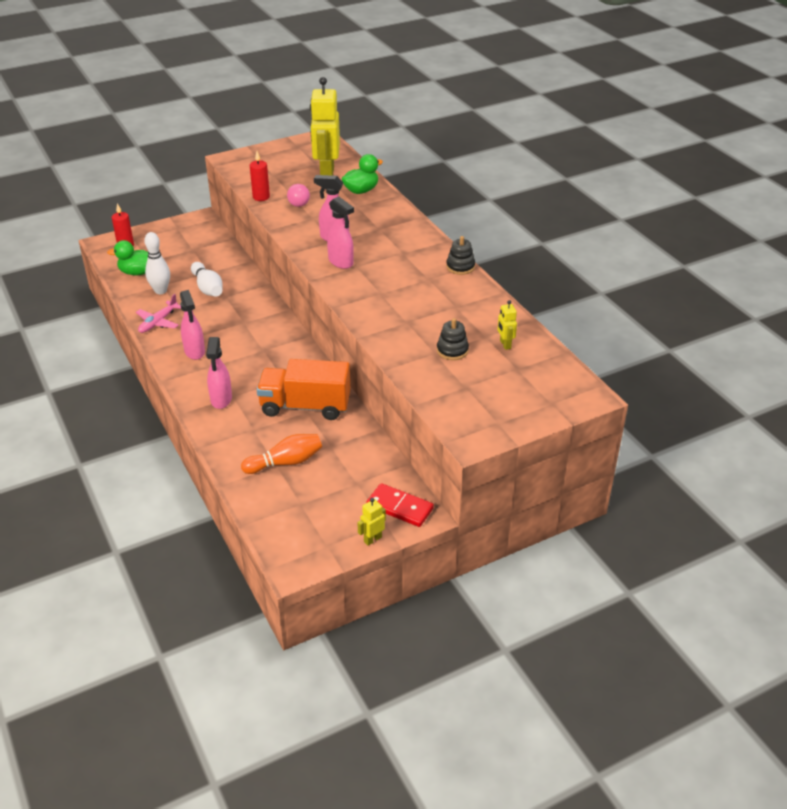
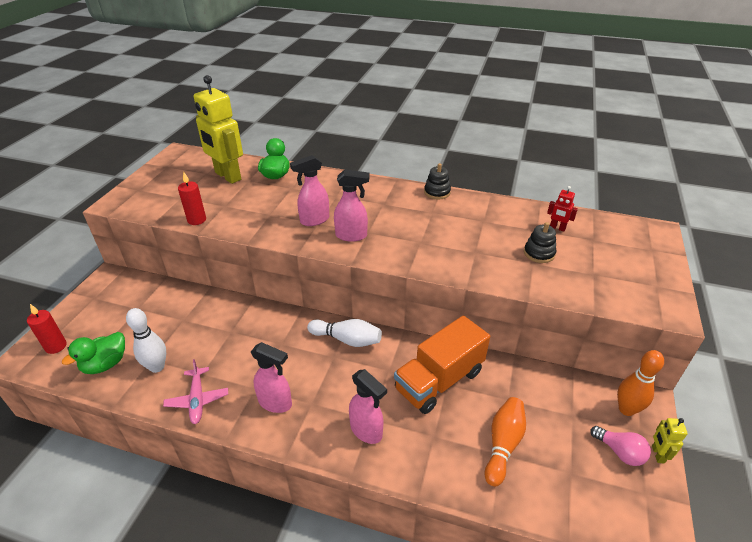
camera: 45 degrees left, 0 degrees up
white bowling pin [191,262,223,297] -> white bowling pin moved to [307,319,382,347]
pink light bulb [287,184,310,207] -> pink light bulb moved to [590,426,651,466]
red domino [366,483,434,527] -> orange bowling pin [617,350,664,416]
yellow robot [498,300,517,350] -> red robot [547,186,578,232]

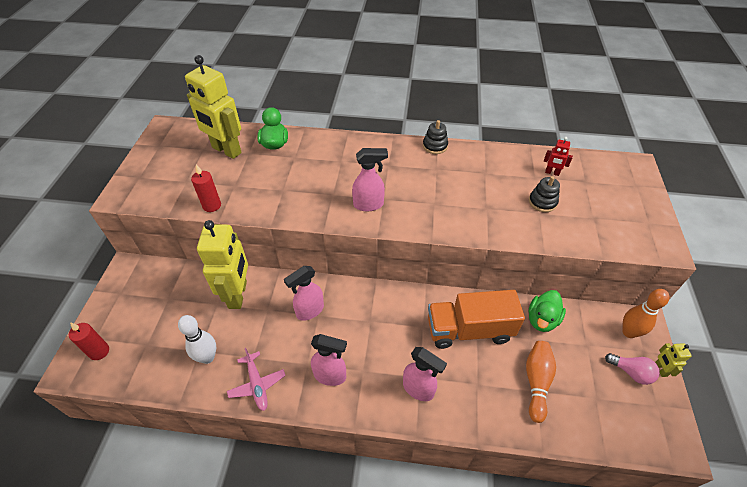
camera: 10 degrees left, 10 degrees up
green duck [62,332,125,374] -> green duck moved to [528,290,566,332]
pink spray bottle [290,155,329,226] -> pink spray bottle moved to [284,266,324,321]
white bowling pin [307,319,382,347] -> none
orange truck [394,315,490,414] -> orange truck turned 45 degrees clockwise [428,290,525,349]
none -> yellow robot [197,220,248,309]

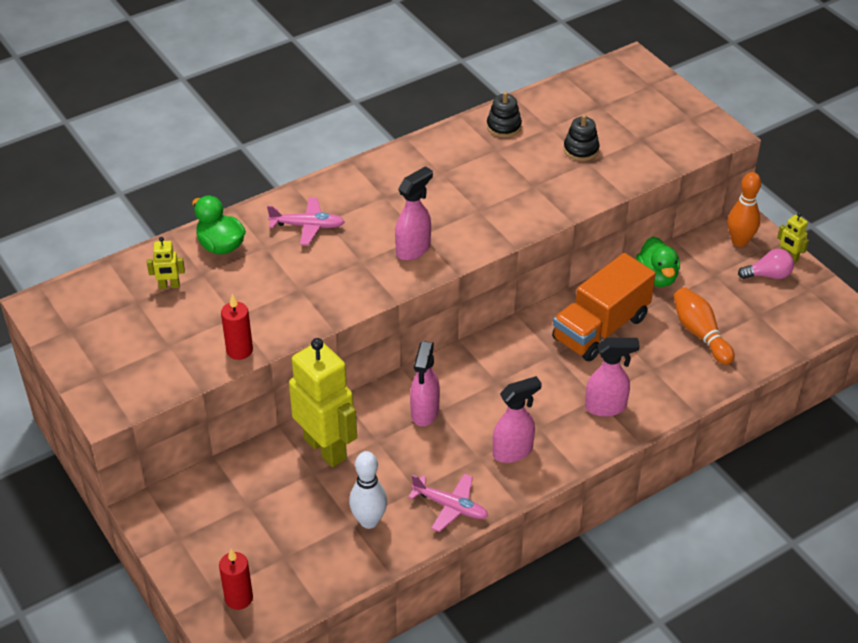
camera: 40 degrees left, 5 degrees down
yellow robot [185,55,242,159] -> yellow robot [147,237,185,289], size x0.42
black stacking toy [423,120,448,154] -> black stacking toy moved to [487,91,522,138]
red robot [544,137,573,176] -> none
none -> pink plane [267,197,345,245]

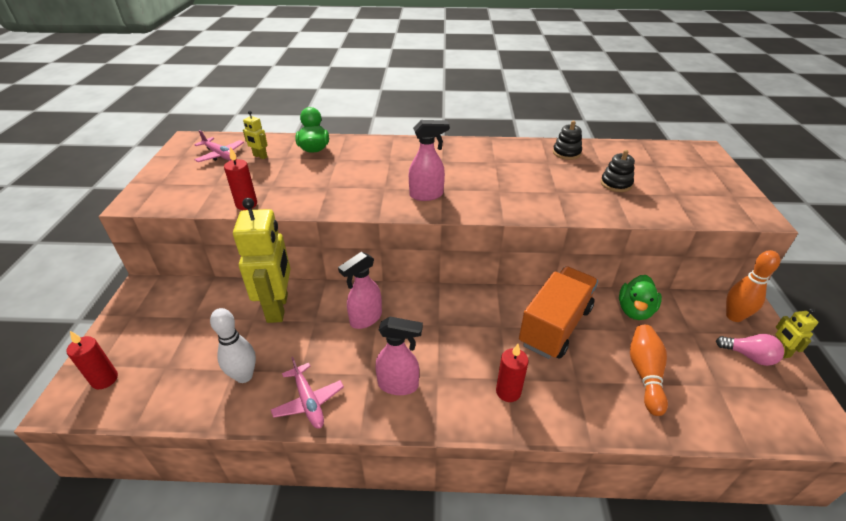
camera: 35 degrees right, 5 degrees down
pink plane [267,197,345,245] -> pink plane moved to [194,130,244,162]
orange truck [552,253,656,361] -> orange truck turned 135 degrees clockwise [519,266,598,359]
pink spray bottle [585,338,640,417] -> red candle [496,344,529,402]

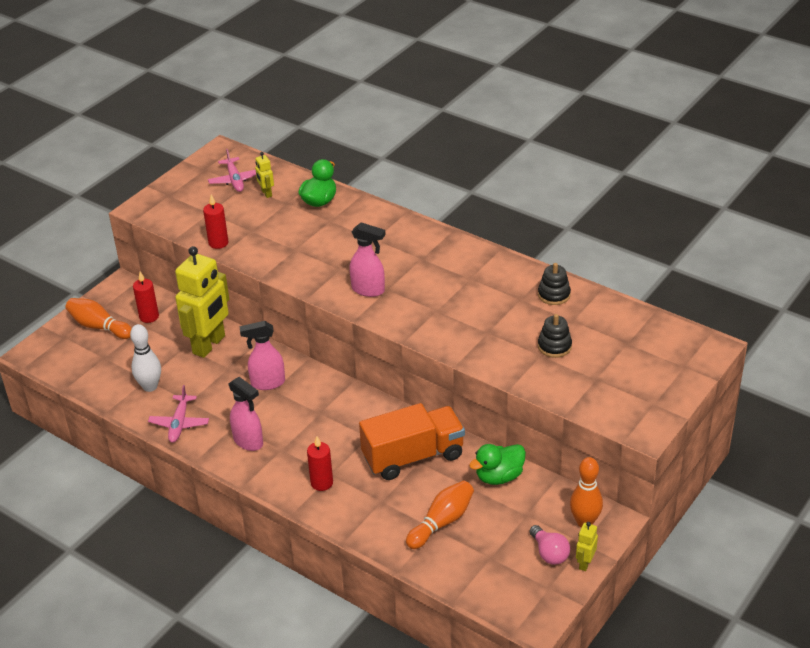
camera: 35 degrees right, 0 degrees up
red candle [66,331,118,389] -> red candle moved to [133,272,159,323]
none -> orange bowling pin [66,298,132,339]

